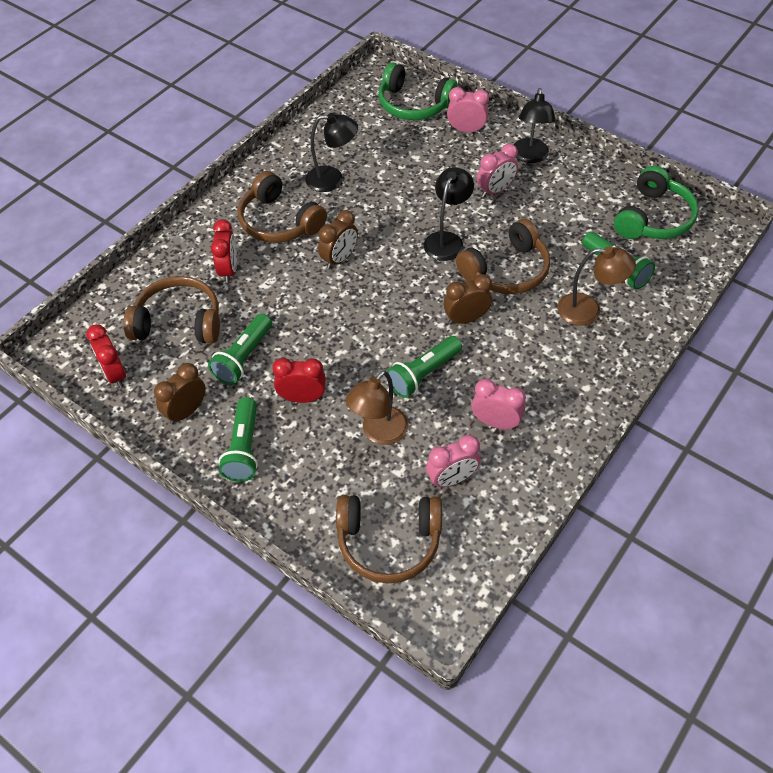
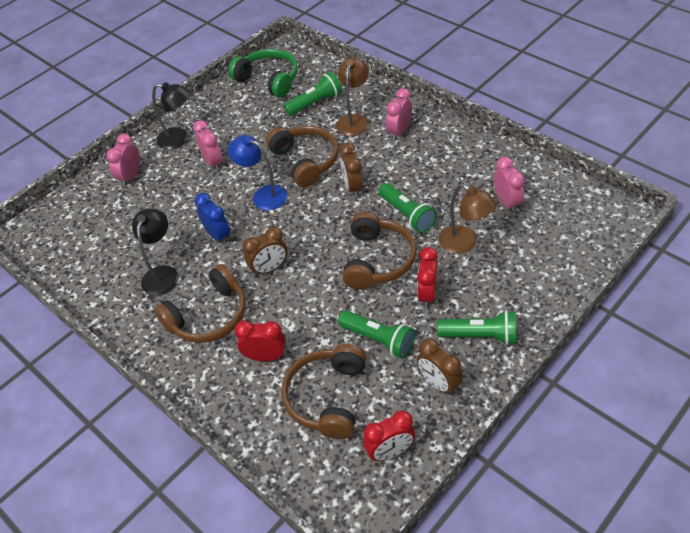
camera: 80 degrees left, 5 degrees down
brown clock [318,210,358,269] -> brown clock turned 105 degrees clockwise [243,227,287,276]
brown headphones [336,495,442,584] -> brown headphones moved to [343,211,417,290]
green headphones [378,62,458,120] -> none
black lamp [424,167,474,261] -> blue lamp [228,135,288,210]
pink clock [472,379,526,430] -> pink clock moved to [386,88,412,140]
none -> blue clock [195,193,230,244]

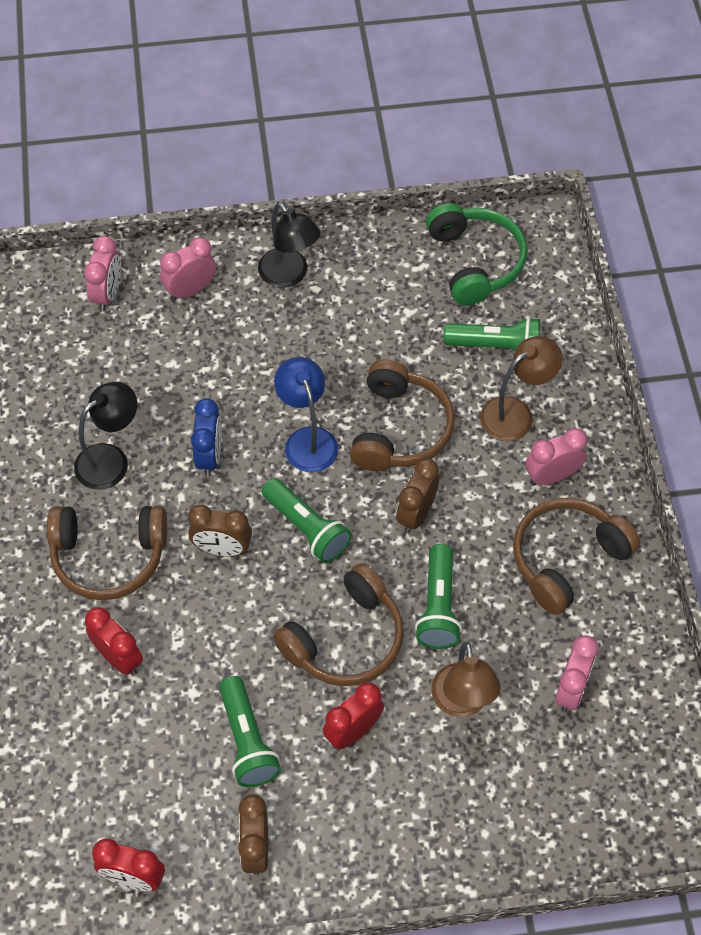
camera: 35 degrees right, 10 degrees up
pink clock [193,120,223,171] -> pink clock moved to [84,236,121,311]
brown headphones [281,344,366,439] -> brown headphones moved to [513,498,640,615]
green flashlight [437,310,517,345] -> green flashlight moved to [262,478,351,563]

